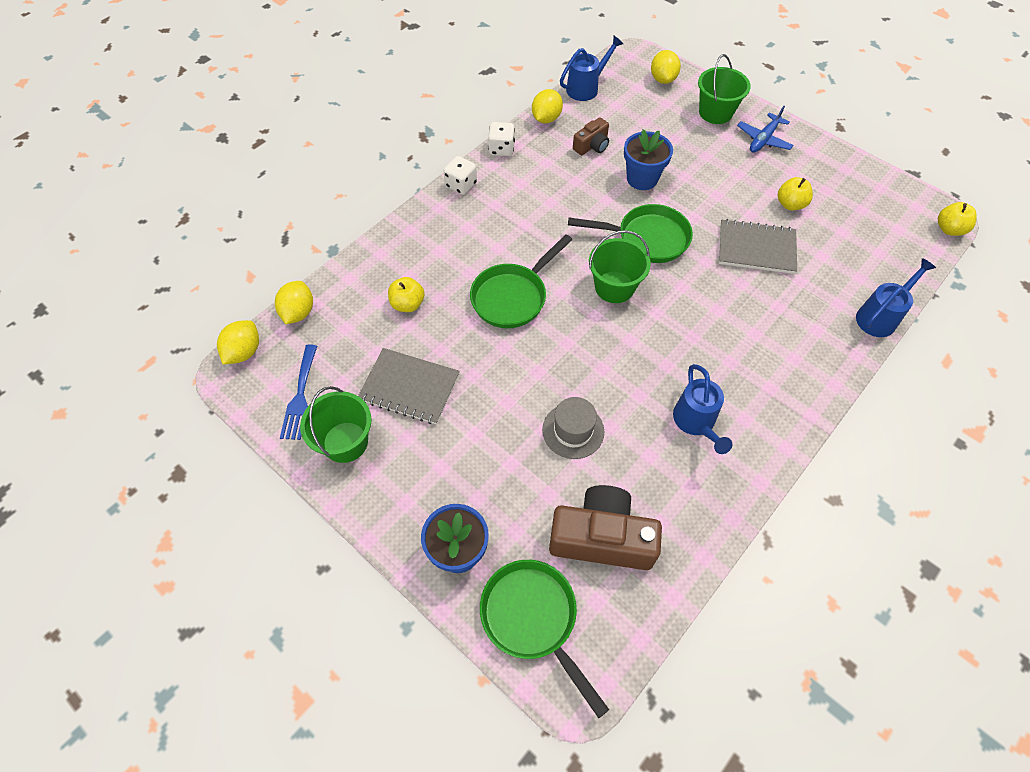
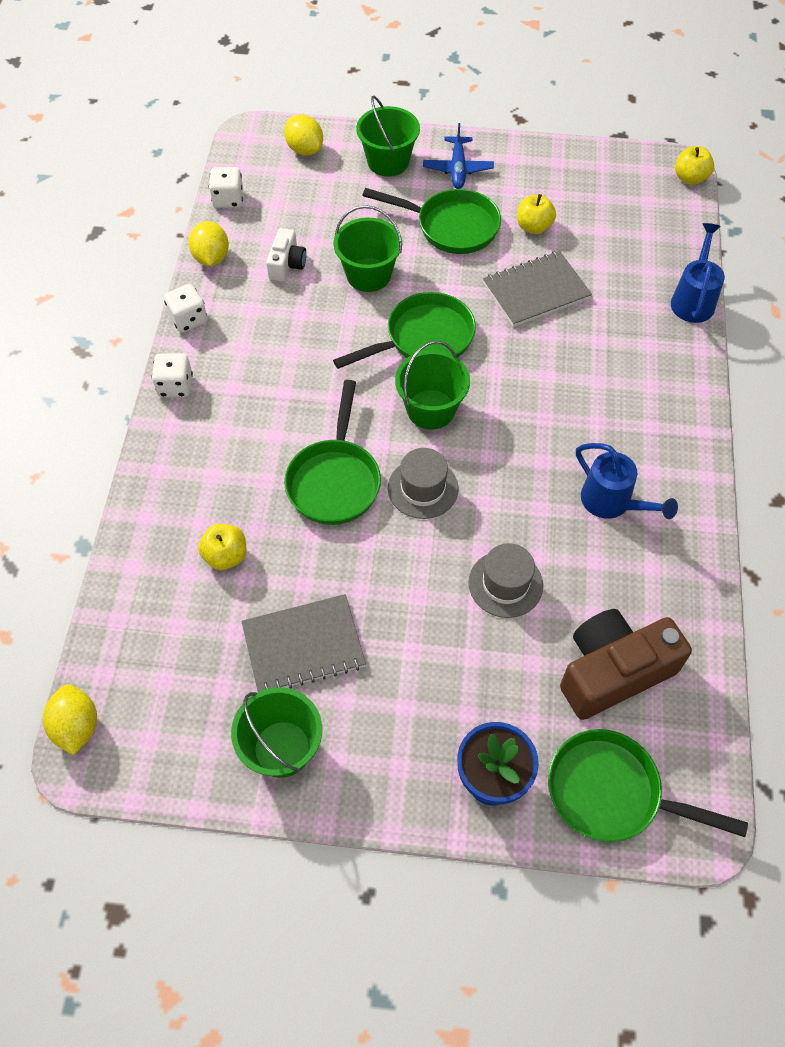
camera: 35 degrees left, 0 degrees up
yellow lemon [275,281,313,324] -> none
blue fork [280,344,317,440] -> none
blue watering can [560,36,623,101] -> white dice [209,167,243,208]
brown camera [573,117,609,155] -> white camera [266,228,306,282]
blue flower pot [624,130,673,190] -> green bucket [333,205,402,292]
none -> green pan [362,188,501,254]
none -> grey hat [388,448,458,519]

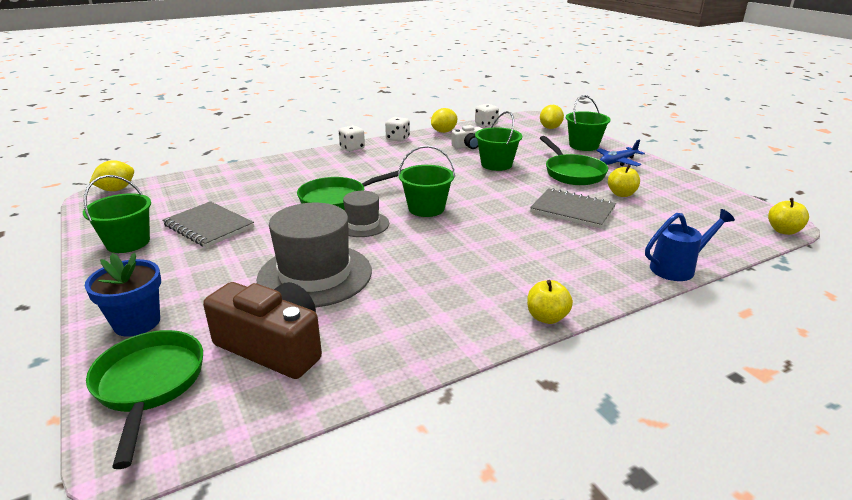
camera: 55 degrees right, 30 degrees down
yellow apple [198,524,246,570] -> yellow apple moved to [527,280,573,324]
green pan [333,292,476,369] -> none
grey hat [468,543,543,618] -> grey hat [257,202,372,307], size x1.84
blue watering can [576,443,678,519] -> none

